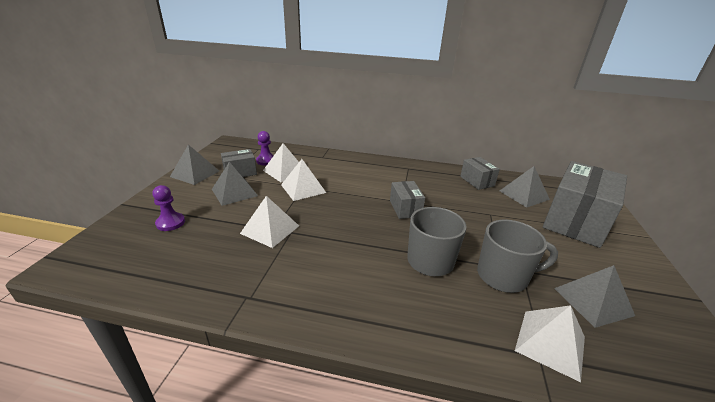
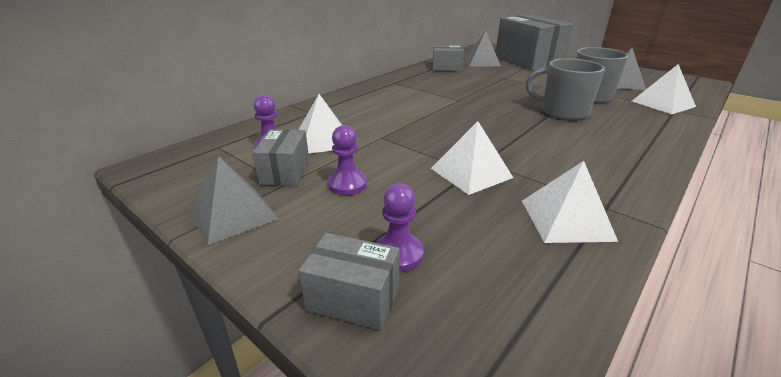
camera: 60 degrees left, 0 degrees up
grey pyramid [212,162,258,206] -> purple pawn [327,125,367,195]
white pyramid [281,159,326,201] -> white pyramid moved to [522,161,618,243]
grey box [390,181,425,219] -> grey box moved to [299,233,400,331]

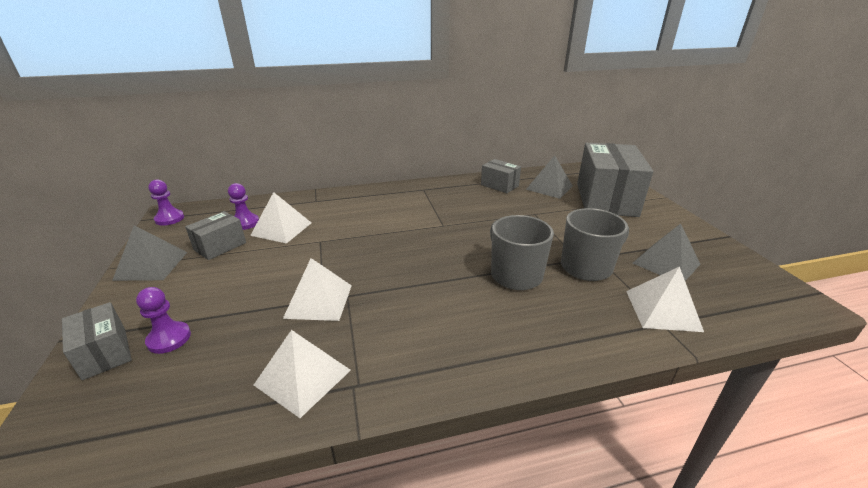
camera: 35 degrees right, 0 degrees up
purple pawn [327,125,367,195] -> purple pawn moved to [148,180,184,226]

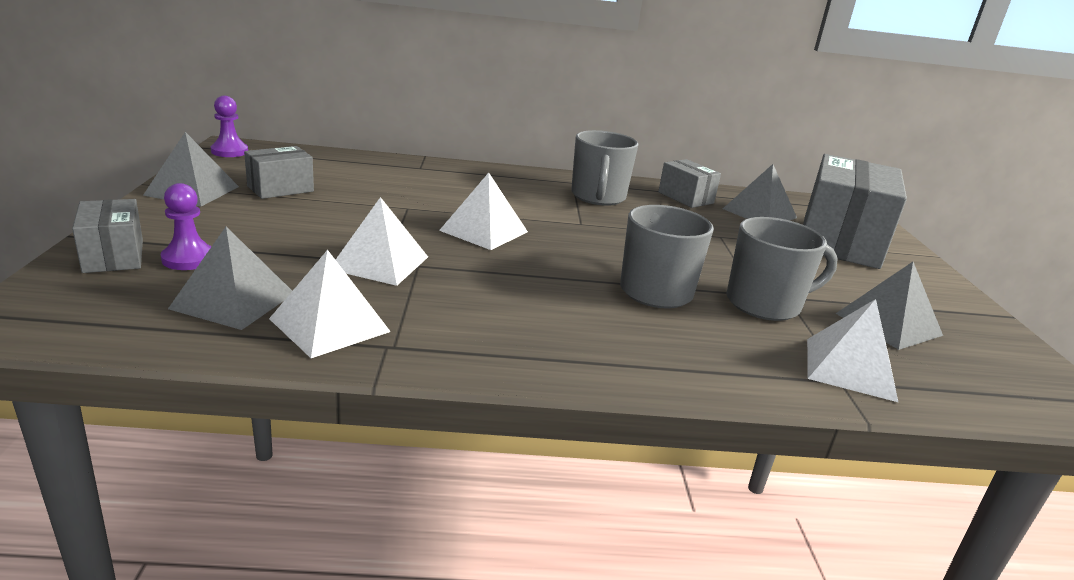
camera: 10 degrees right, 5 degrees down
purple pawn [228,183,259,230] -> none
white pyramid [250,192,311,244] -> white pyramid moved to [439,173,528,250]
none -> grey pyramid [168,227,292,330]
none -> grey mug [571,130,639,206]

